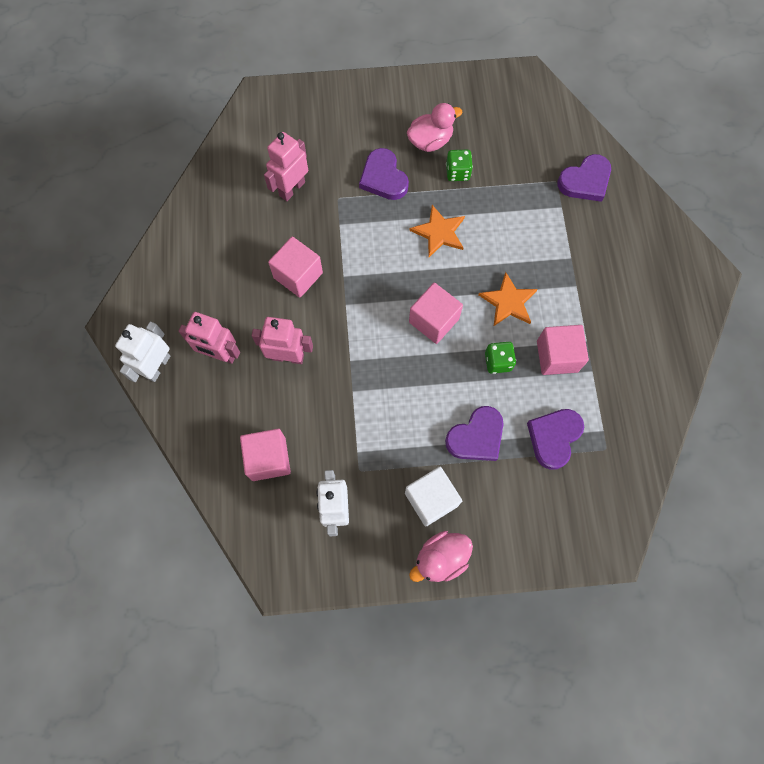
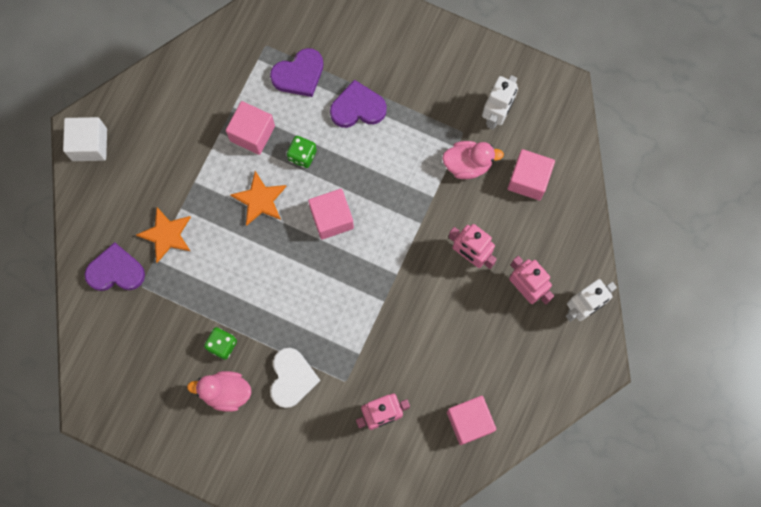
camera: 150 degrees left, 5 degrees up
pink cube [268,236,323,298] -> pink cube moved to [447,396,497,445]
purple heart [359,148,409,200] -> white heart [270,348,321,408]
white cube [405,467,462,526] -> white cube moved to [63,117,107,161]
orange star [409,205,465,257] -> orange star moved to [136,207,191,263]
pink duck [409,531,473,582] -> pink duck moved to [442,141,504,179]

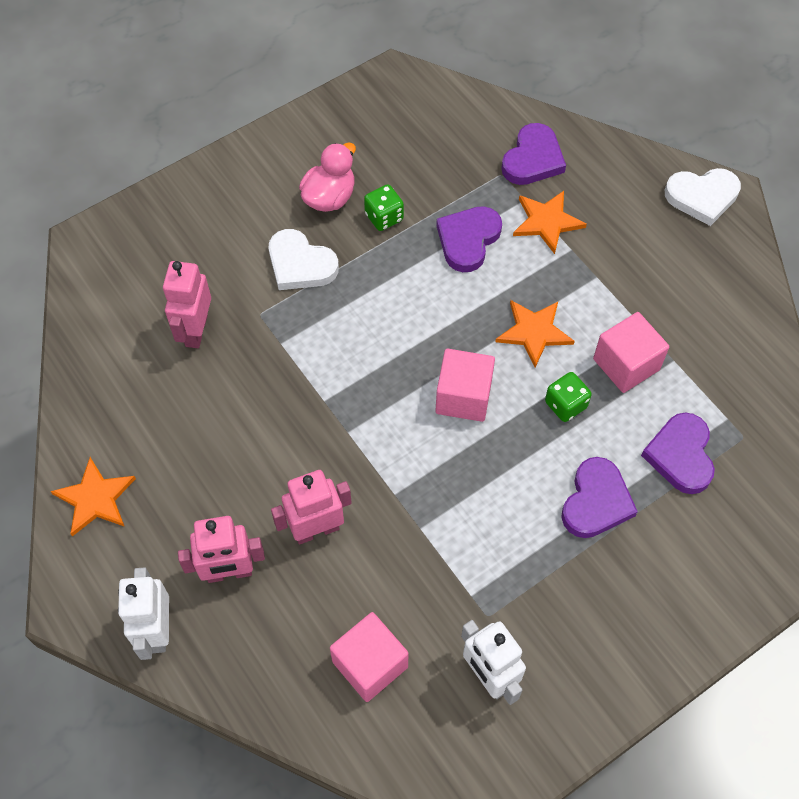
camera: 120 degrees right, 15 degrees down
white cube [63,117,107,161] -> white heart [665,168,741,226]
pink duck [442,141,504,179] -> none
pink cube [447,396,497,445] -> none
none -> orange star [50,457,136,536]
none -> purple heart [436,206,502,272]

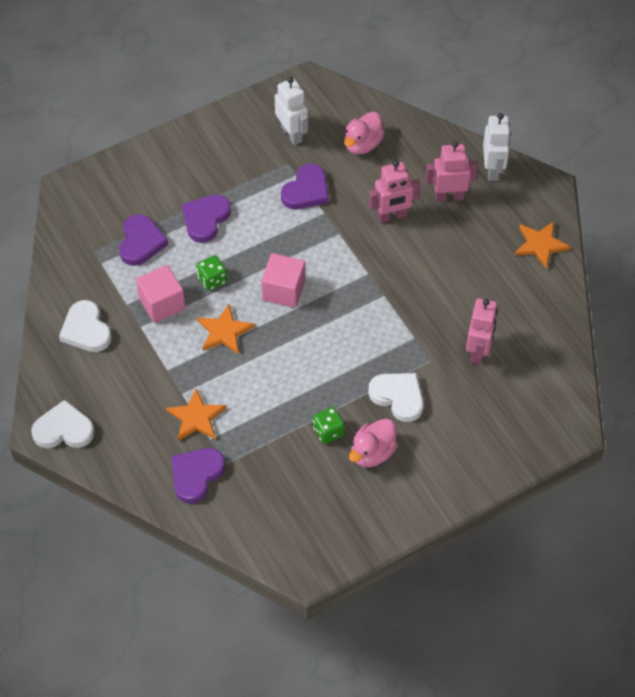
camera: 175 degrees left, 5 degrees down
pink cube [330,612,409,702] -> pink duck [344,112,385,154]
purple heart [436,206,502,272] -> purple heart moved to [281,164,329,209]
none -> white heart [59,300,112,352]

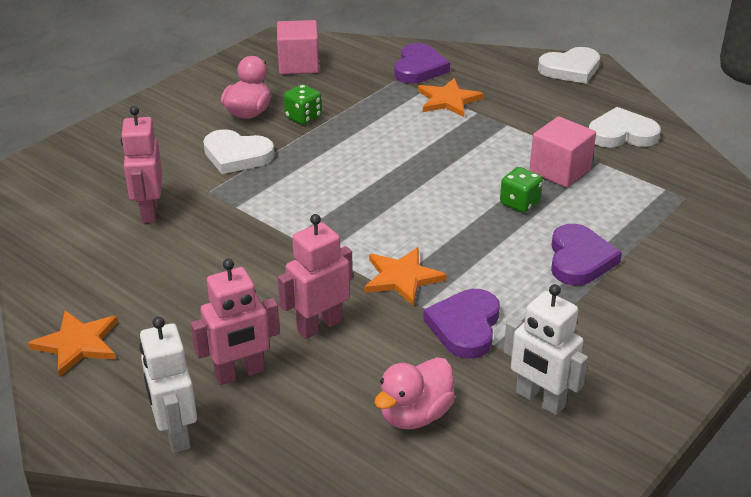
camera: 160 degrees right, 20 degrees down
white heart [59,300,112,352] -> white heart turned 45 degrees counterclockwise [589,107,661,148]
purple heart [119,214,168,266] -> none
orange star [197,304,255,354] -> orange star moved to [364,247,447,306]
pink cube [261,253,306,308] -> pink cube moved to [277,20,319,74]
pink duck [344,112,385,154] -> pink duck turned 150 degrees counterclockwise [374,357,455,430]

